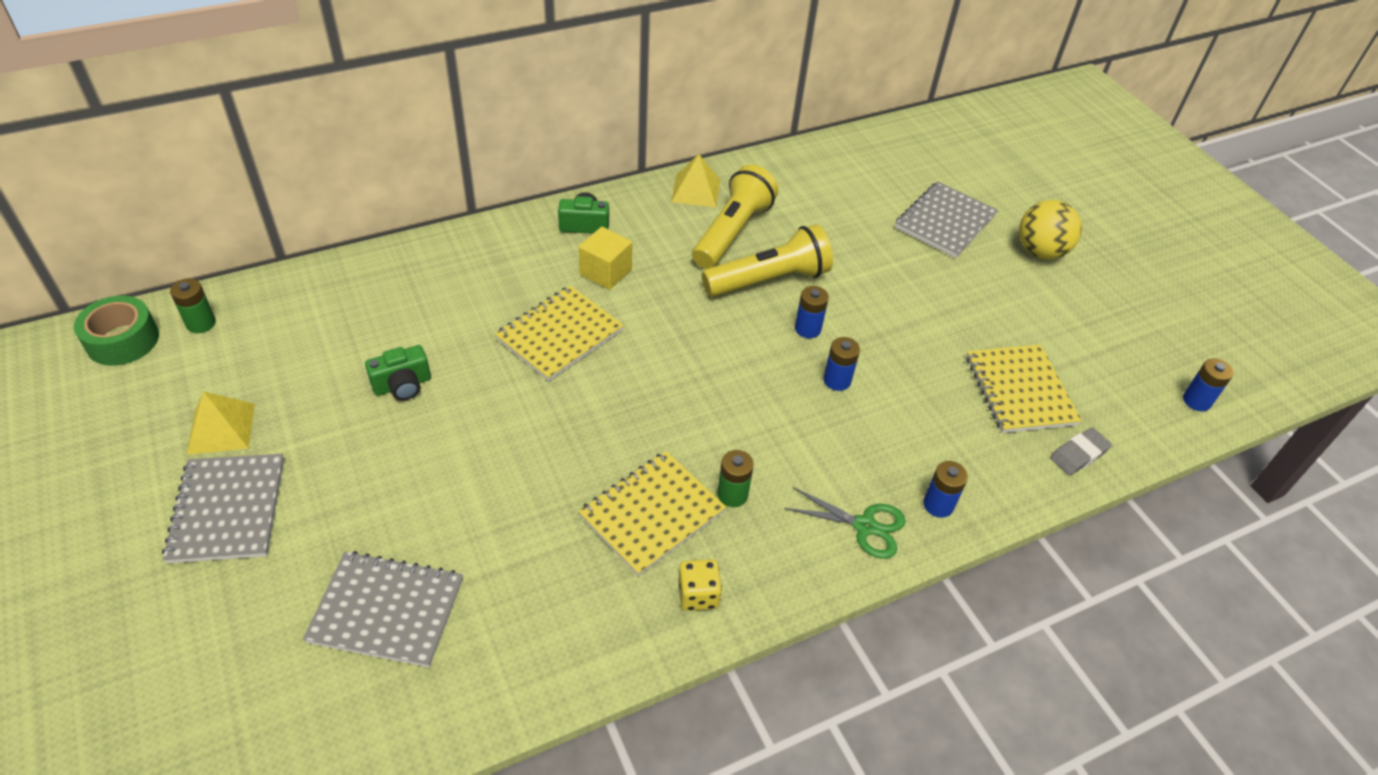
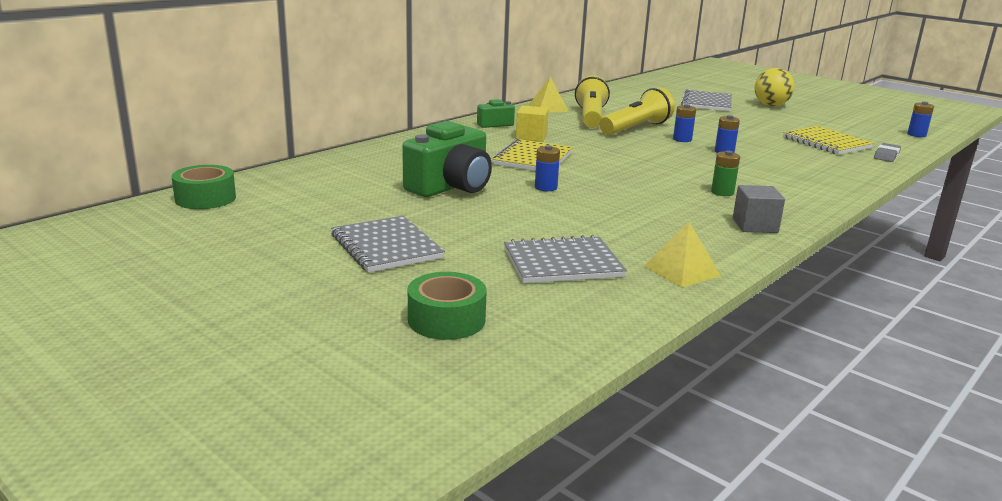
camera: 20 degrees left, 25 degrees down
green battery [170,279,216,333] -> none
yellow pyramid [187,391,255,455] -> yellow pyramid moved to [644,222,721,288]
green camera [365,345,431,400] -> green camera [402,121,492,197], size x1.94
yellow notebook [578,451,726,576] -> none
yellow dice [678,559,722,611] -> grey cube [733,185,785,233]
green scissors [784,487,906,559] -> none
blue battery [923,461,968,518] -> blue battery moved to [535,145,560,191]
none -> green tape [408,272,487,340]

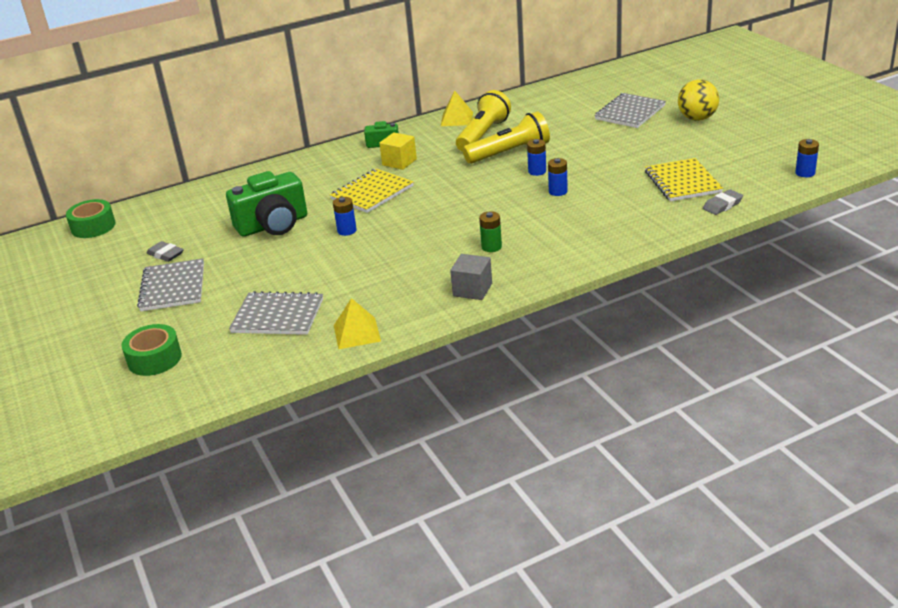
camera: 25 degrees right, 10 degrees up
none -> grey eraser [146,241,184,262]

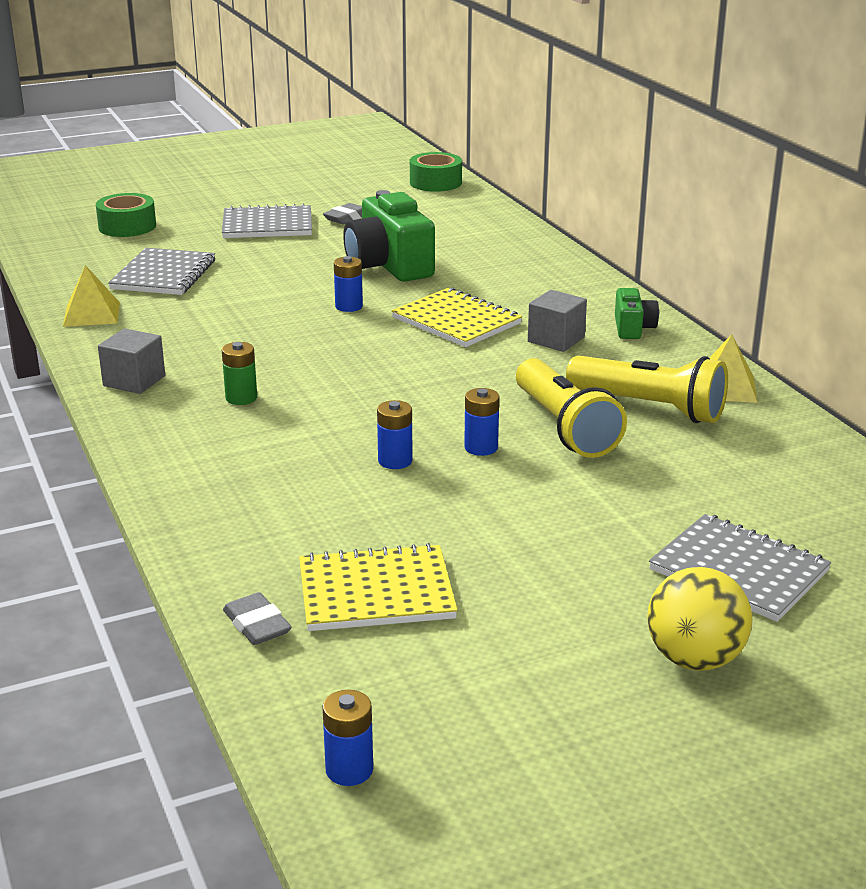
camera: 90 degrees right, 5 degrees down
yellow cube [379,132,417,170] -> grey cube [528,290,587,352]

